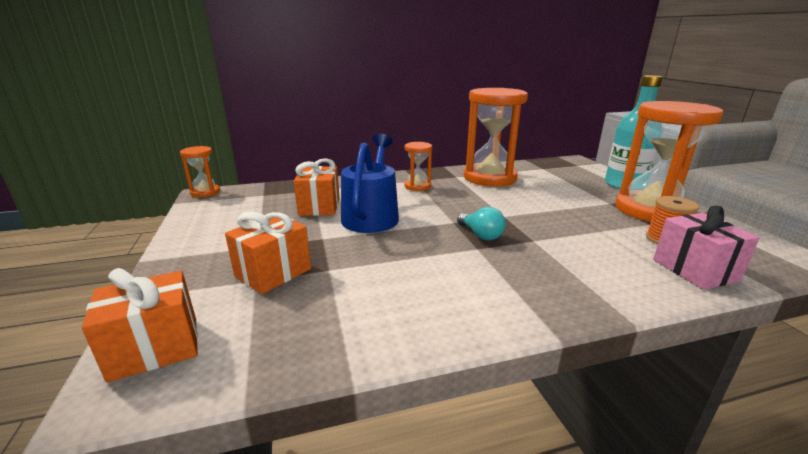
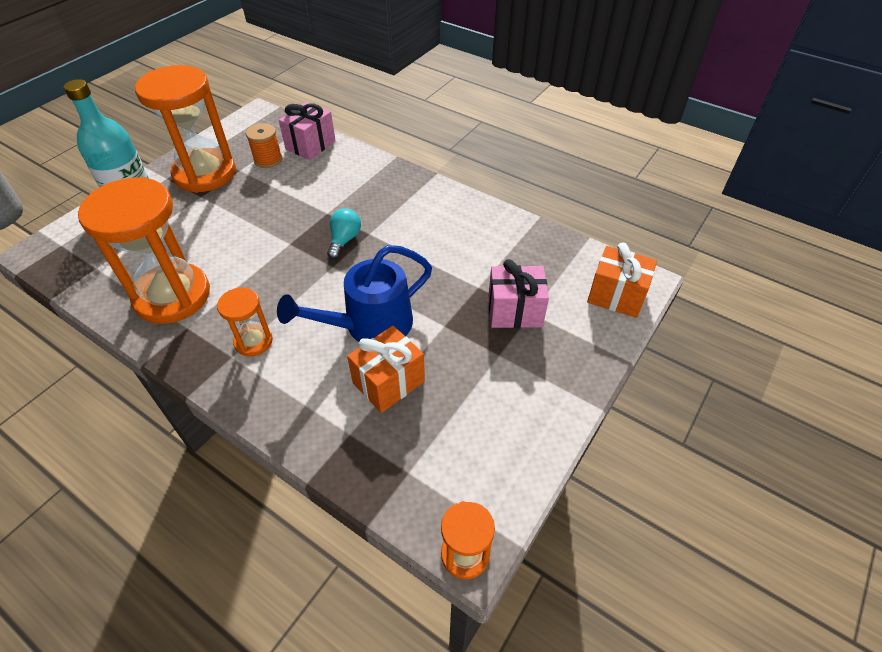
camera: 130 degrees left, 25 degrees up
orange gift [225,211,311,294] -> pink gift [488,259,549,328]

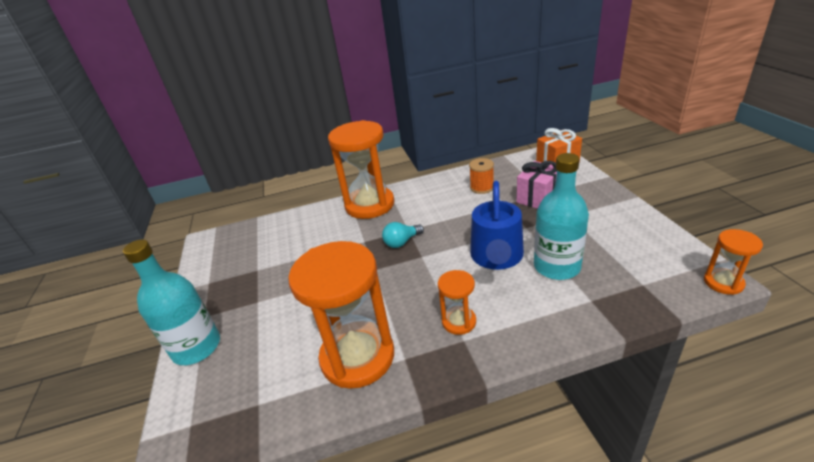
camera: 45 degrees left, 15 degrees down
orange hourglass [135,65,236,193] -> orange hourglass moved to [328,120,394,219]
orange spool [246,123,282,168] -> orange spool moved to [469,158,494,194]
pink gift [279,102,336,160] -> none
turquoise light bulb [327,208,361,259] -> turquoise light bulb turned 90 degrees counterclockwise [382,222,424,248]
orange gift [347,326,425,413] -> turquoise bottle [534,153,589,280]

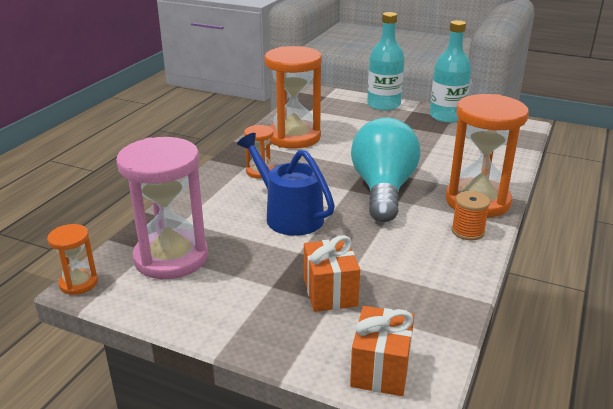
camera: 125 degrees right, 5 degrees down
turquoise light bulb [382,222,424,248] -> turquoise light bulb [351,117,420,222], size x2.45
orange spool [469,158,494,194] -> orange spool moved to [451,191,490,240]
pink gift [516,161,557,209] -> orange gift [304,235,360,312]
turquoise bottle [534,153,589,280] -> turquoise bottle moved to [430,20,471,122]
none -> pink hourglass [116,137,208,279]

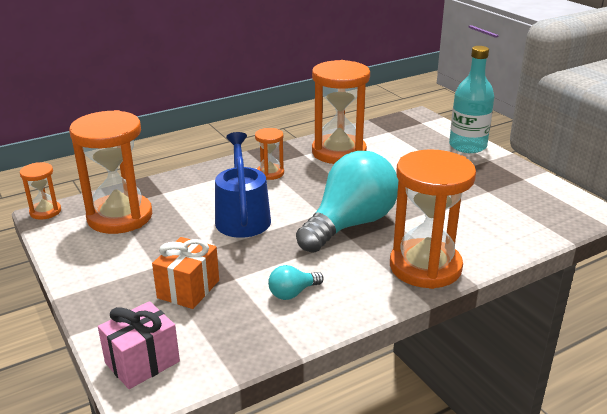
camera: 35 degrees right, 0 degrees up
pink hourglass [116,137,208,279] -> orange hourglass [69,110,152,234]
orange gift [350,306,414,396] -> pink gift [98,301,180,389]
turquoise bottle [430,20,471,122] -> none
orange spool [451,191,490,240] -> none
none -> turquoise light bulb [268,265,324,300]

